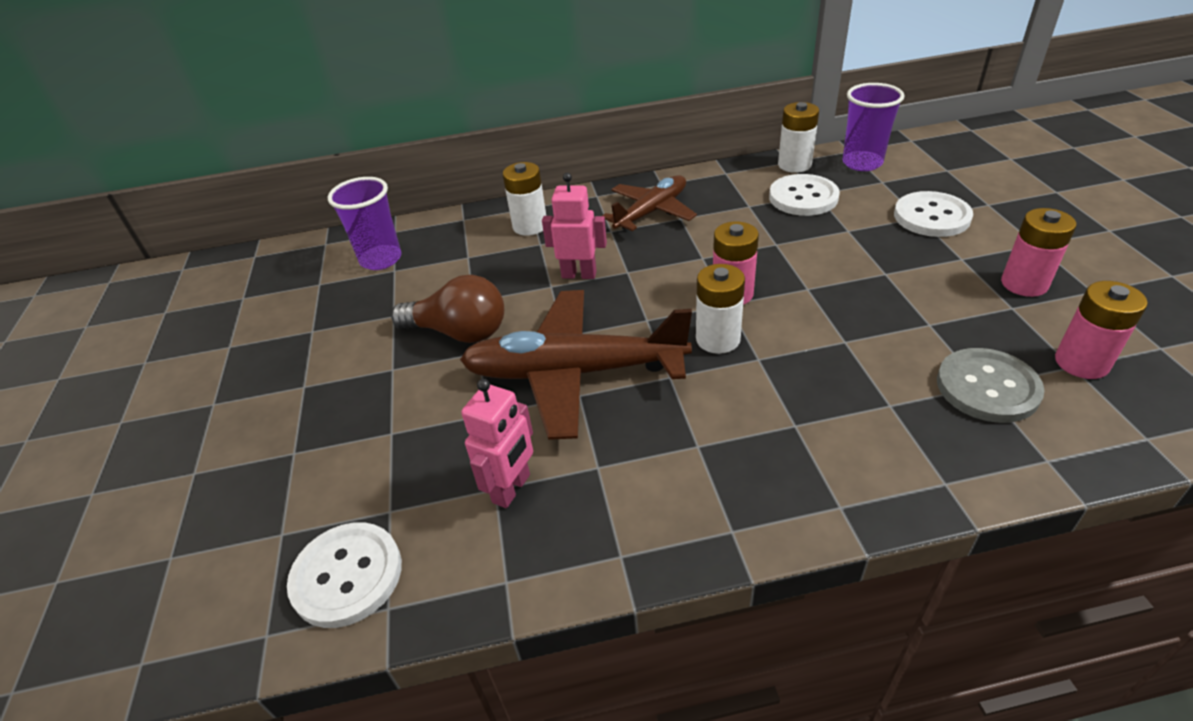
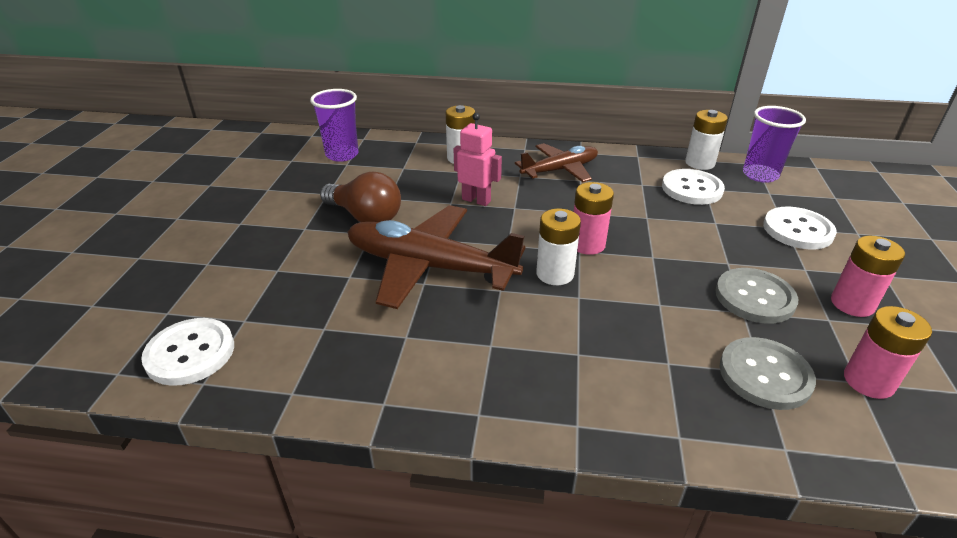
camera: 15 degrees right, 5 degrees down
pink robot [461,379,533,508] -> none
none -> grey button [715,268,798,324]

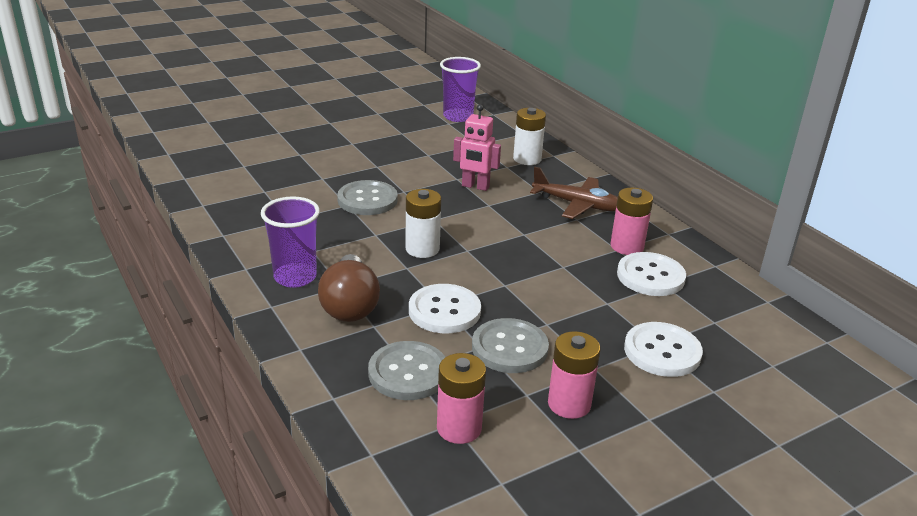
camera: 50 degrees right, 5 degrees down
white button [141,318,234,386] -> white button moved to [409,284,481,333]
brown light bulb [320,172,401,222] -> brown light bulb moved to [318,254,380,322]
brown plane [347,205,525,309] -> grey button [337,180,398,215]
pink robot [454,113,502,206] -> pink robot turned 120 degrees clockwise [453,104,501,191]
pink battery [573,182,614,255] -> pink battery moved to [611,187,653,255]
white battery [685,110,728,170] -> none
purple cup [743,106,806,183] -> purple cup moved to [261,197,320,288]

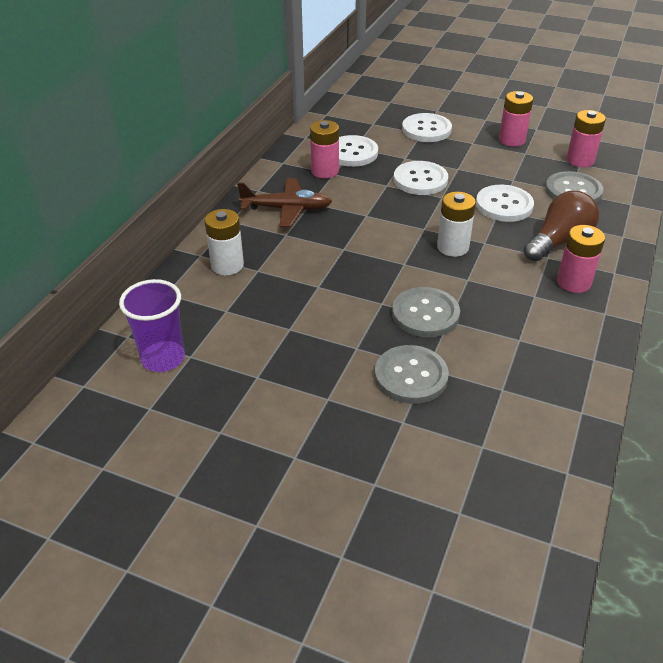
camera: 125 degrees left, 10 degrees up
purple cup [261,197,320,288] -> pink battery [557,225,605,293]
pink robot [453,104,501,191] -> none
grey button [472,318,549,373] -> grey button moved to [375,345,449,404]
brown plane [530,167,618,219] -> brown plane turned 105 degrees clockwise [237,178,332,227]
none -> white button [394,161,448,195]

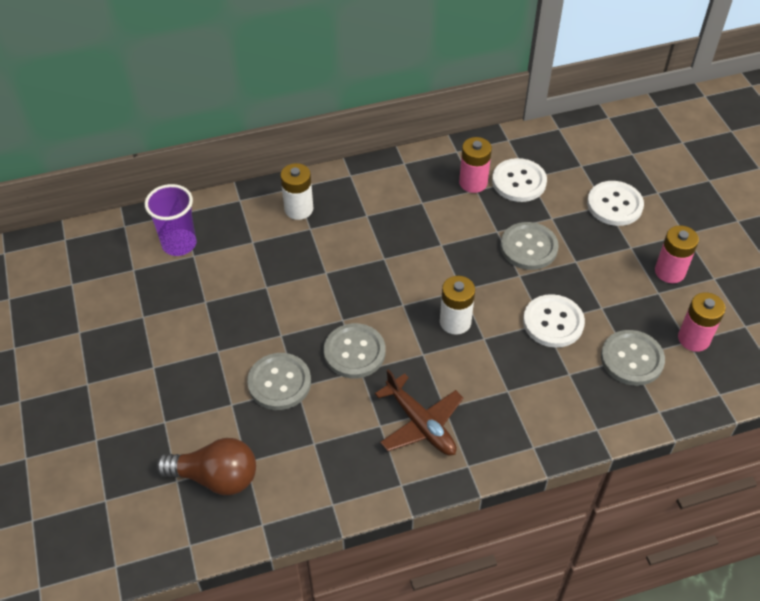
camera: 50 degrees right, 10 degrees up
brown plane [237,178,332,227] -> brown plane moved to [375,369,463,455]
white button [394,161,448,195] -> grey button [500,222,559,270]
brown light bulb [524,191,599,261] -> brown light bulb moved to [156,438,256,495]
pink battery [557,225,605,293] -> none

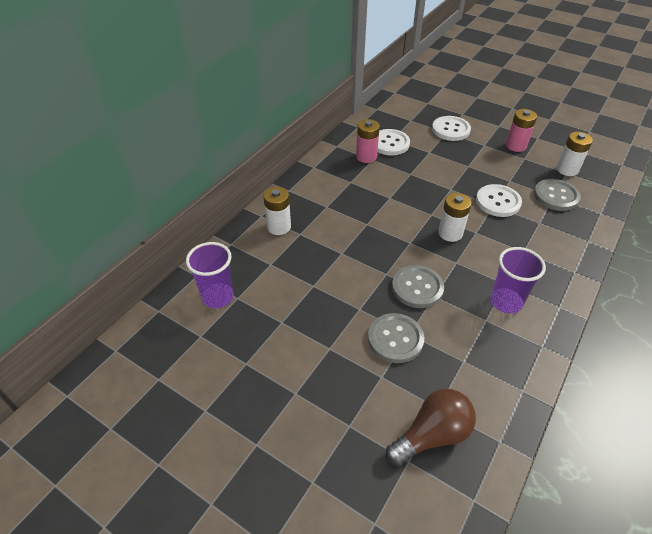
camera: 40 degrees left, 5 degrees down
brown plane [375,369,463,455] -> purple cup [490,247,546,314]
grey button [500,222,559,270] -> none
pink battery [678,292,726,352] -> white battery [556,132,593,176]

